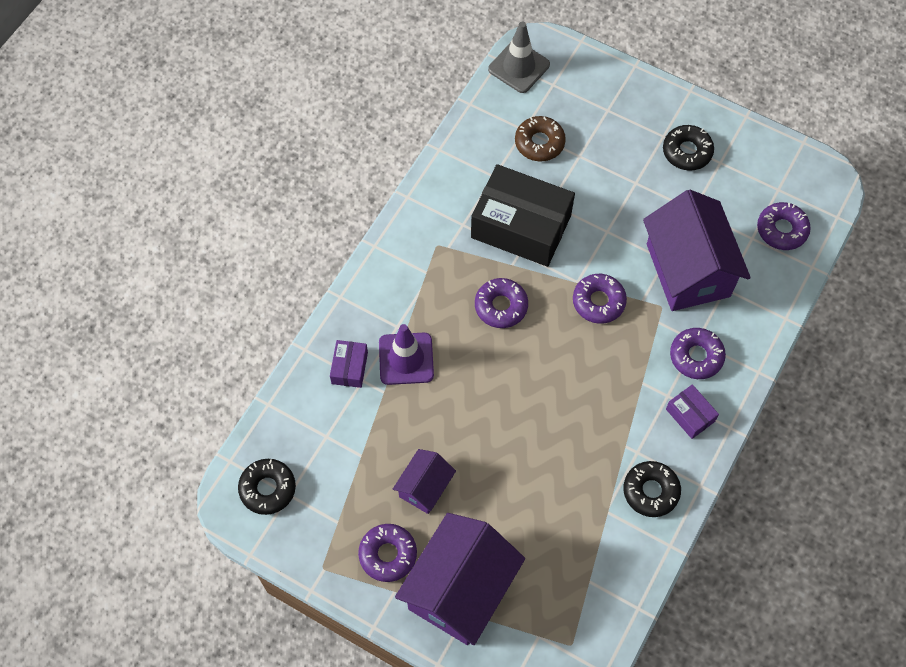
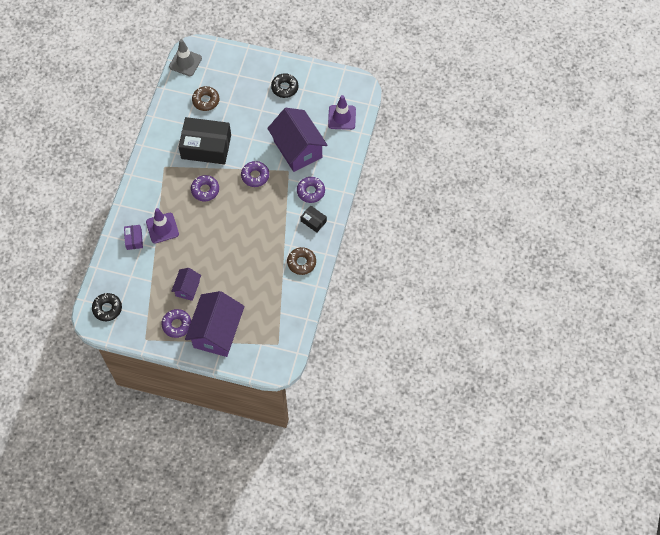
camera: 15 degrees left, 0 degrees up
black donut [623,461,681,517] -> brown donut [287,247,316,275]
purple box [666,384,719,439] -> black box [301,205,327,233]
purple donut [757,202,811,250] -> purple traffic cone [328,95,356,130]

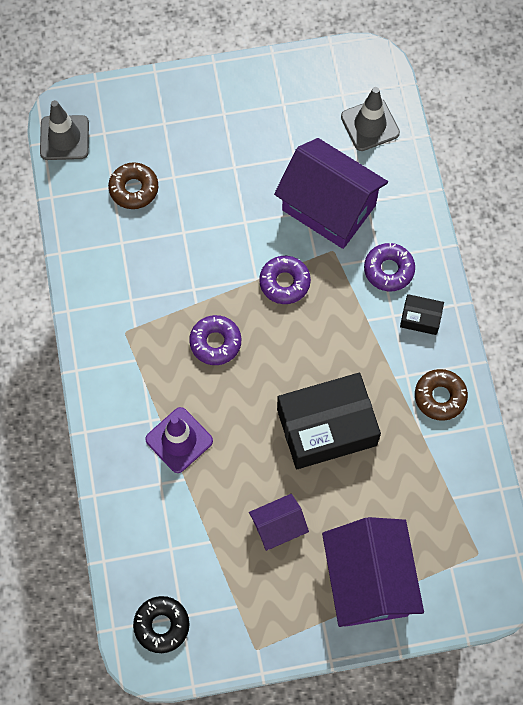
camera: 25 degrees left, 5 degrees up
purple box [124,225,143,250] -> none
purple donut [161,309,191,338] -> none
purple house [171,268,201,301] -> purple house turned 75 degrees clockwise [249,494,309,551]
black box [178,117,231,165] -> black box moved to [277,373,381,469]
black donut [271,73,299,98] -> none
purple traffic cone [328,95,356,130] -> grey traffic cone [341,87,400,151]

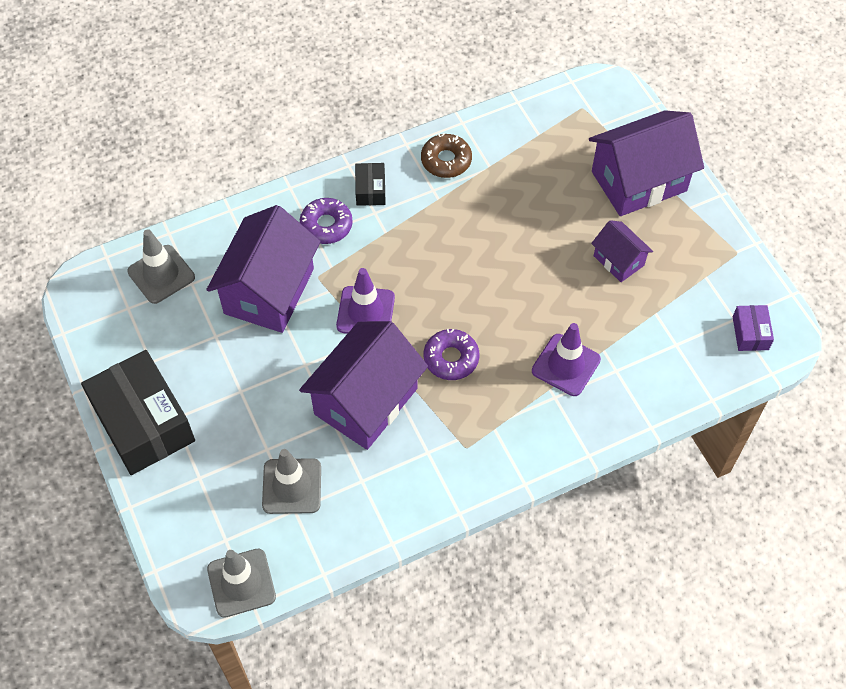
camera: 105 degrees left, 10 degrees down
brown donut [108,162,158,209] -> grey traffic cone [262,449,321,514]
black donut [133,596,189,653] -> purple box [733,305,774,351]
purple donut [259,256,311,304] -> purple traffic cone [336,268,395,334]
black box [277,373,381,469] -> black box moved to [81,350,195,475]
none -> purple house [299,321,428,450]

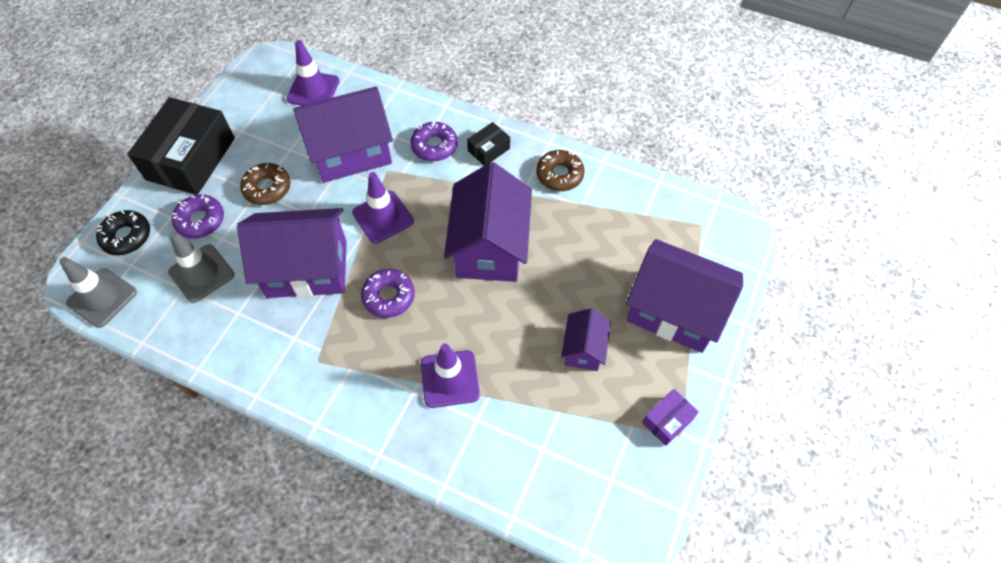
camera: 50 degrees right, 0 degrees up
grey traffic cone [127,229,195,304] -> purple traffic cone [287,40,340,106]
purple box [733,305,774,351] -> purple box moved to [642,389,699,446]
none -> black donut [96,210,150,255]
none -> purple donut [172,194,224,239]
none -> brown donut [240,163,290,205]
none -> purple house [444,162,532,282]

